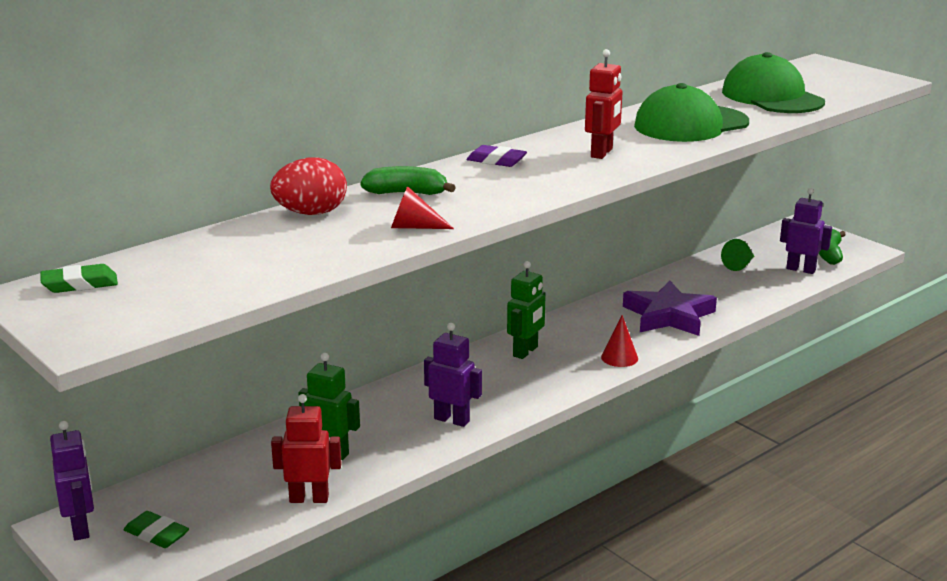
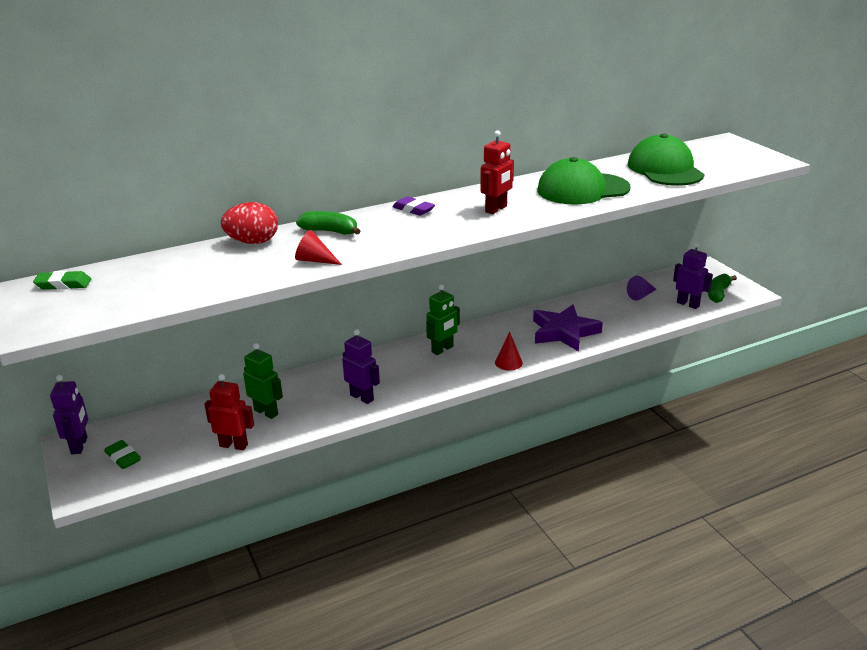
camera: 15 degrees right, 5 degrees up
green cone [721,239,754,271] -> purple cone [627,276,657,300]

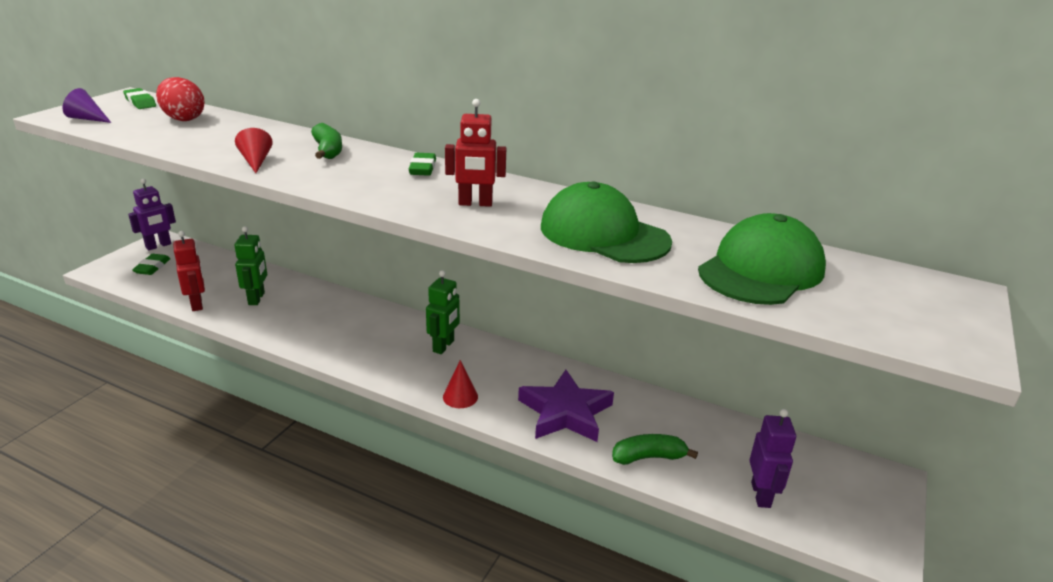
camera: 50 degrees right, 0 degrees up
red egg [221,202,278,244] -> red egg moved to [156,77,205,121]
purple robot [342,329,380,404] -> none
purple eraser [393,196,435,216] -> green eraser [409,153,436,176]
green robot [426,284,460,355] -> green robot turned 75 degrees counterclockwise [426,270,460,354]
purple cone [627,276,657,300] -> purple cone moved to [62,88,111,123]
green banana [708,274,737,303] -> green banana moved to [612,434,698,465]

